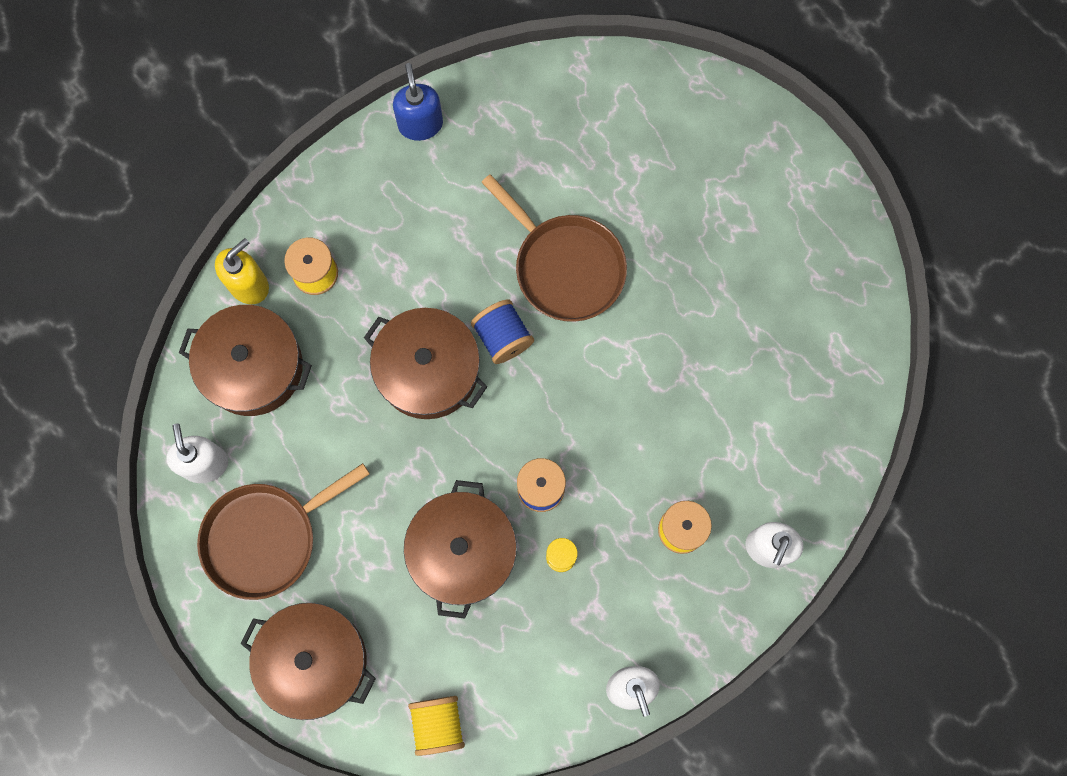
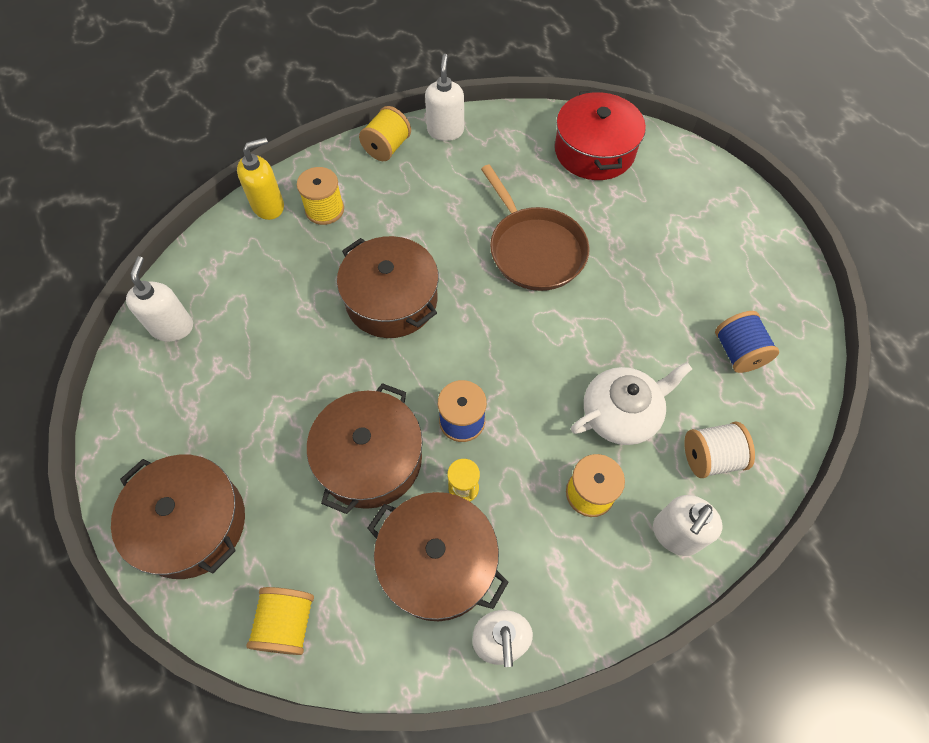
camera: 15 degrees right, 15 degrees down
brown pot [179,305,312,416] -> brown pot moved to [368,492,509,621]
brown pan [197,463,370,600] -> none
blue soap dispenser [393,63,443,141] -> white soap dispenser [425,54,464,141]
blue spool [471,299,534,364] -> blue spool moved to [715,311,779,373]
none -> yellow spool [359,106,411,161]
none -> red pot [555,90,646,180]
none -> white teapot [571,362,692,445]
none -> white spool [684,422,755,478]

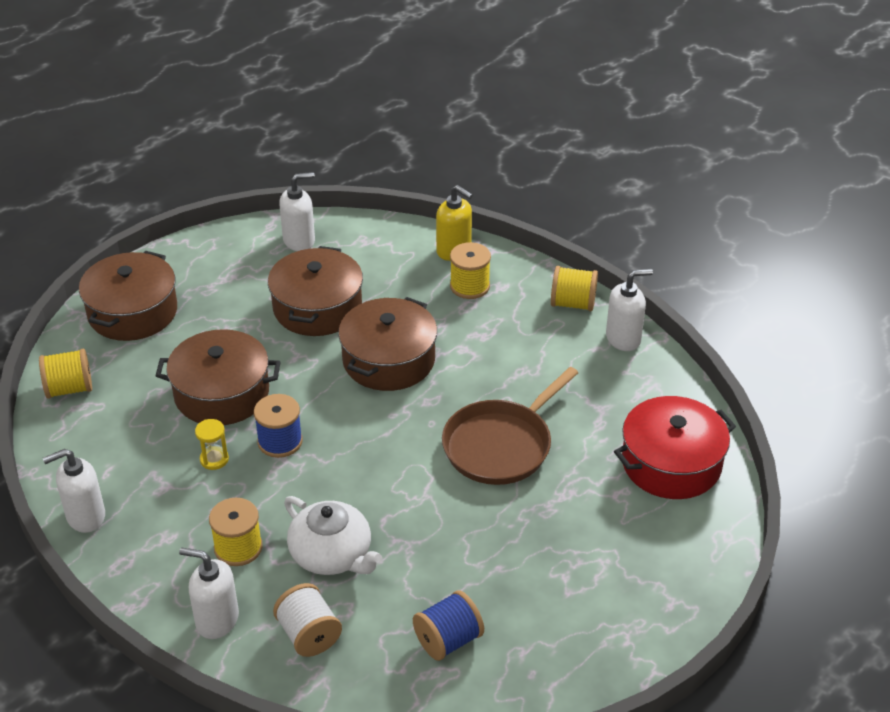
camera: 70 degrees right, 20 degrees down
brown pot [368,492,509,621] -> brown pot moved to [268,246,363,336]

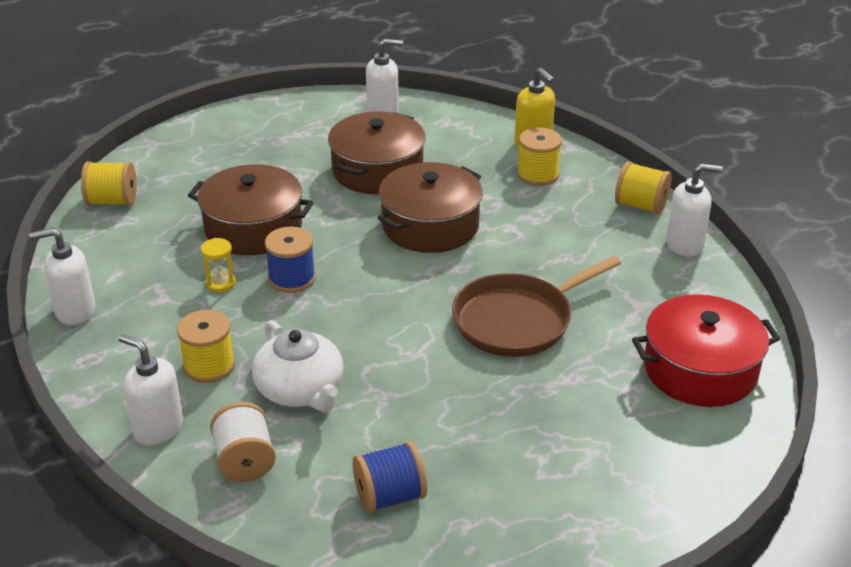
camera: 15 degrees right, 5 degrees down
brown pot [79,251,177,341] -> none

